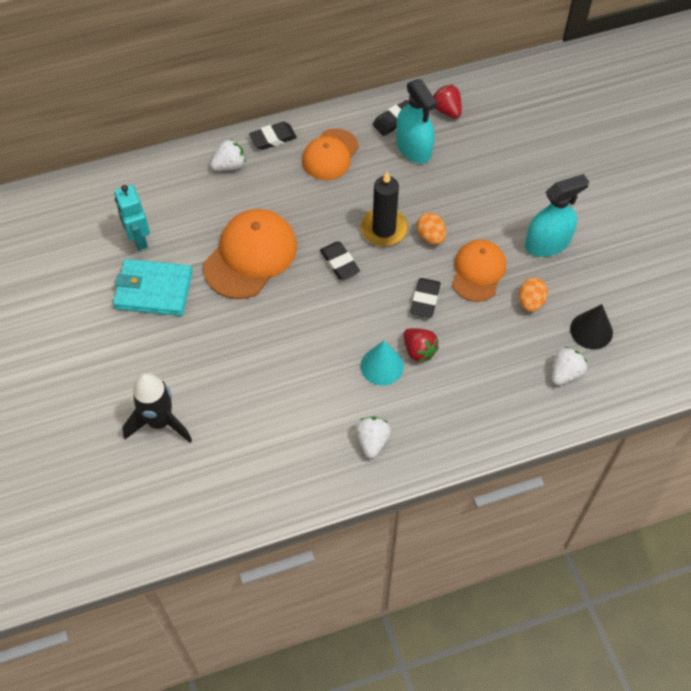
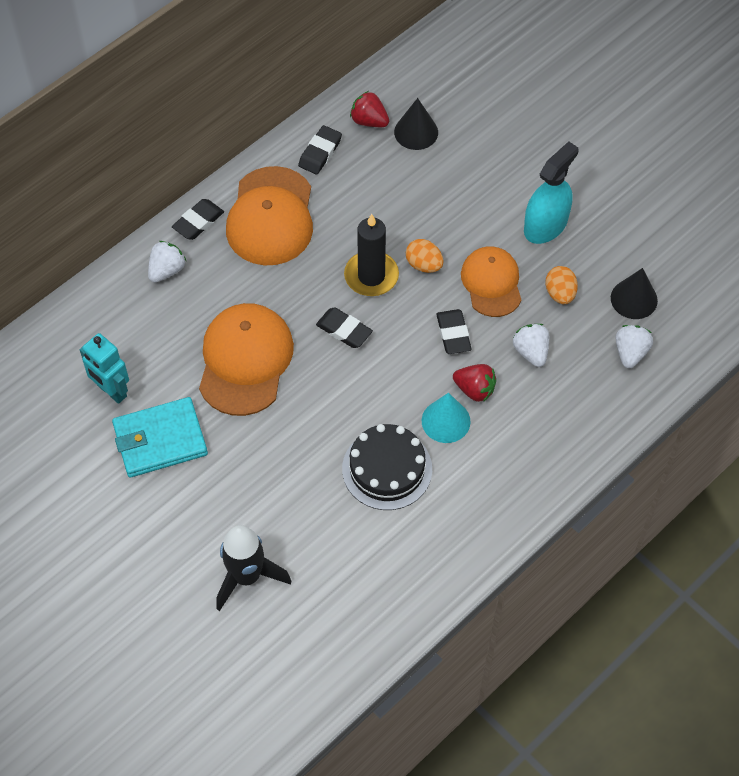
camera: 25 degrees left, 0 degrees up
orange cap [302,128,359,180] -> orange cap [226,166,313,265], size x1.52
white strawberry [355,417,391,458] -> white strawberry moved to [513,324,549,367]
turquoise spray bottle [396,79,437,163] -> none
none -> black cake [342,424,432,510]
none -> black cone [394,98,438,150]

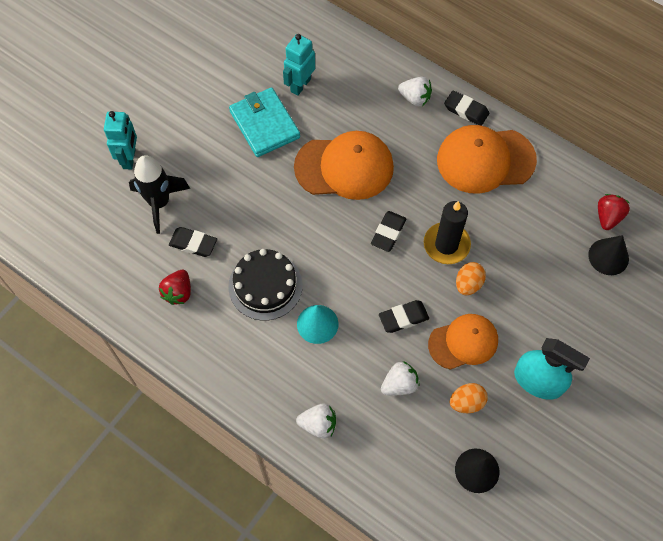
camera: 80 degrees right, 5 degrees up
black eraser [298,125,342,175] -> black eraser moved to [169,227,217,257]
red strawberry [453,364,497,402] -> red strawberry moved to [159,270,191,305]
white strawberry [616,325,653,368] -> white strawberry moved to [296,403,336,439]
none -> turquoise robot [104,111,137,170]

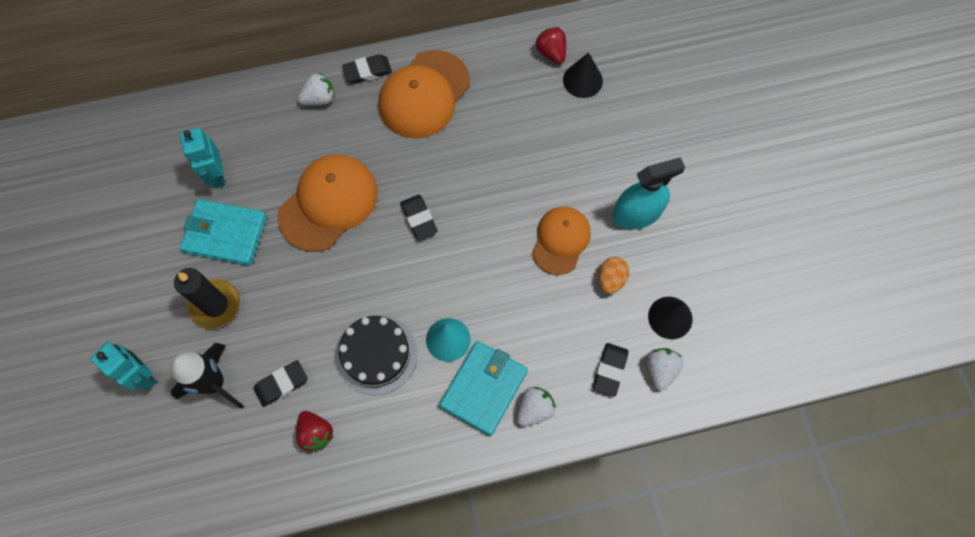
camera: 50 degrees left, 5 degrees up
black eraser [379,300,429,333] -> black eraser moved to [593,343,628,396]
white strawberry [381,361,420,396] -> white strawberry moved to [647,348,683,391]
black candle [424,201,471,264] -> black candle moved to [174,268,240,329]
orange egg [456,262,486,295] -> none
none -> turquoise wallet [439,341,528,436]

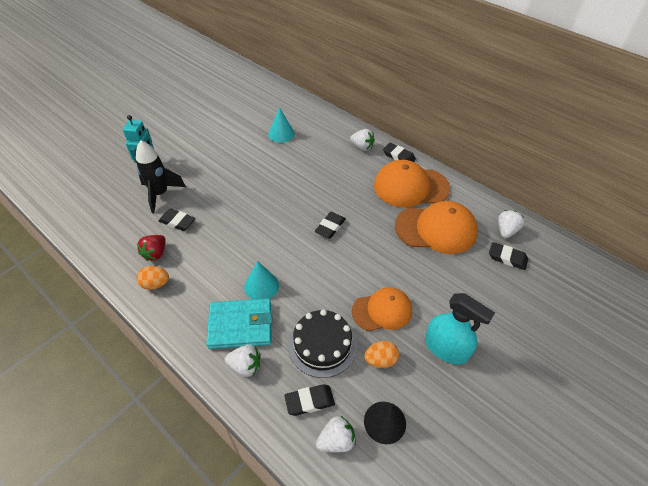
camera: 55 degrees right, 20 degrees down
black candle [174,268,240,329] -> none
turquoise robot [180,128,225,188] -> turquoise cone [268,107,295,143]
turquoise wallet [180,199,267,266] -> none
orange cap [277,154,378,252] -> orange cap moved to [395,201,478,254]
black cake [335,315,417,395] -> black cake moved to [288,309,357,378]
red strawberry [535,27,566,64] -> white strawberry [498,210,524,238]
black cone [563,52,603,98] -> black eraser [489,242,528,270]
none -> orange egg [136,266,169,290]

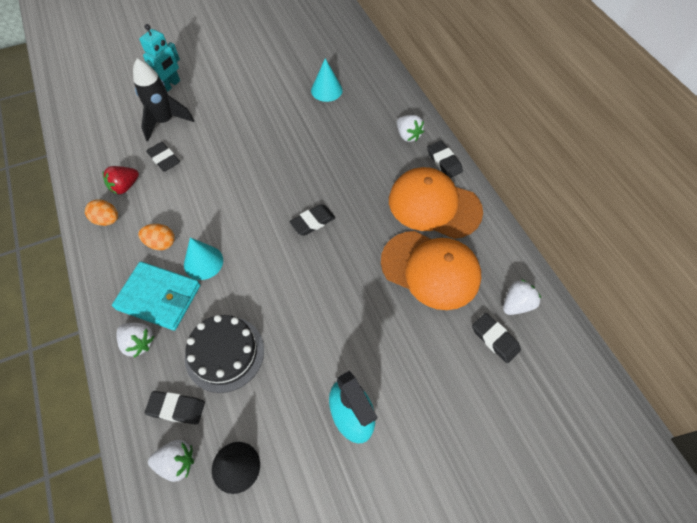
camera: 25 degrees right, 10 degrees up
orange cap [352,287,412,331] -> none
orange egg [364,341,399,368] -> orange egg moved to [138,224,175,250]

